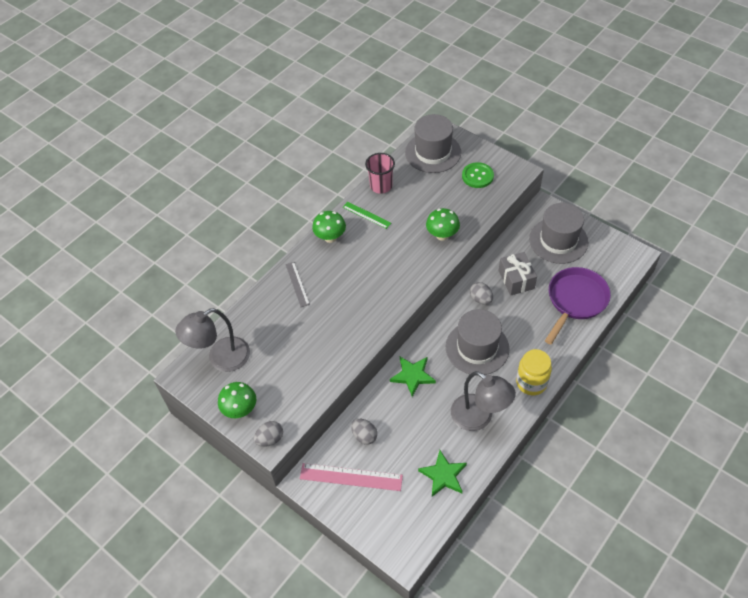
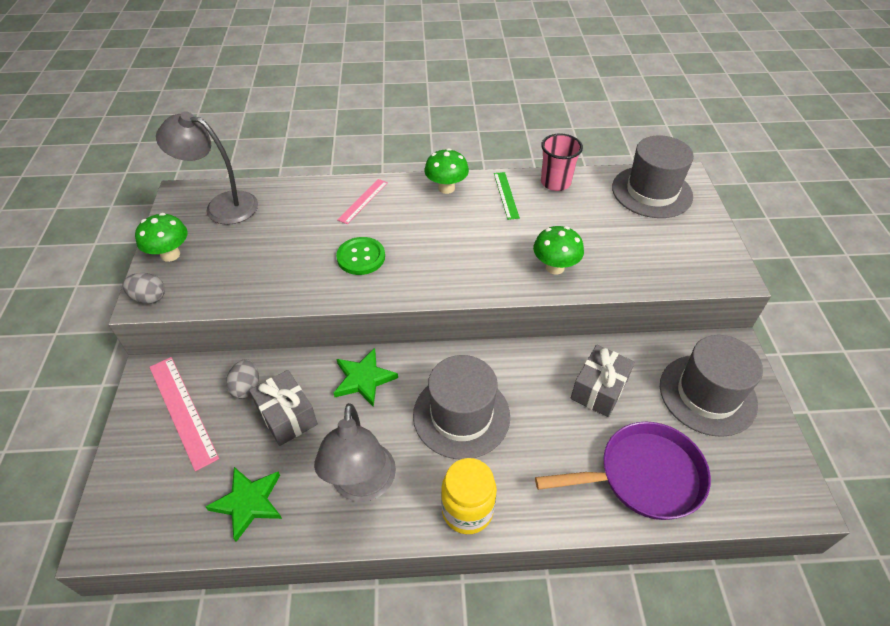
camera: 45 degrees right, 5 degrees down
grey ruler [285,262,310,307] -> pink ruler [337,179,388,224]
green button [462,162,494,188] -> green button moved to [336,237,385,275]
grey egg [470,282,493,304] -> none
none -> grey gift [249,370,318,446]

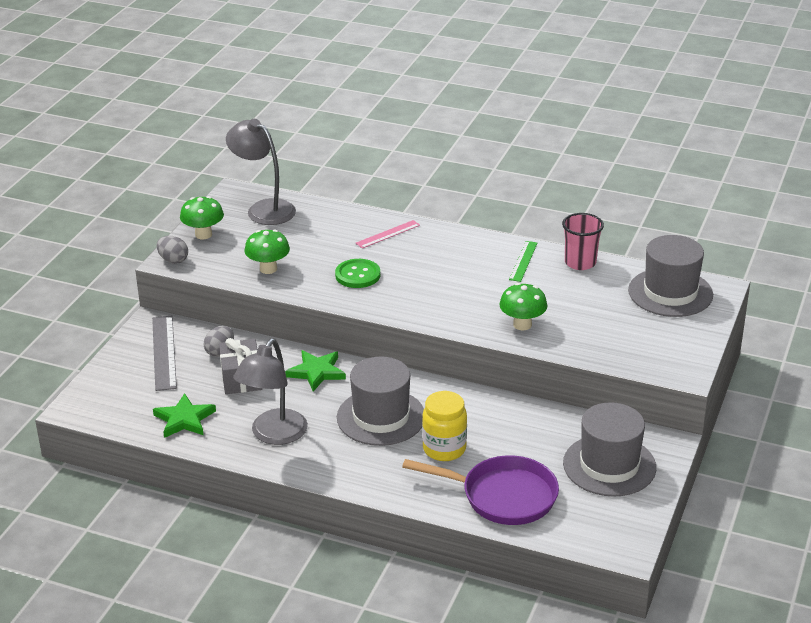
camera: 25 degrees right, 15 degrees down
pink ruler [149,357,219,471] -> grey ruler [152,316,177,391]
green mushroom [424,148,469,194] -> green mushroom moved to [244,229,290,274]
yellow jar [441,458,497,534] -> yellow jar moved to [422,391,467,461]
grey gift [571,345,635,417] -> none

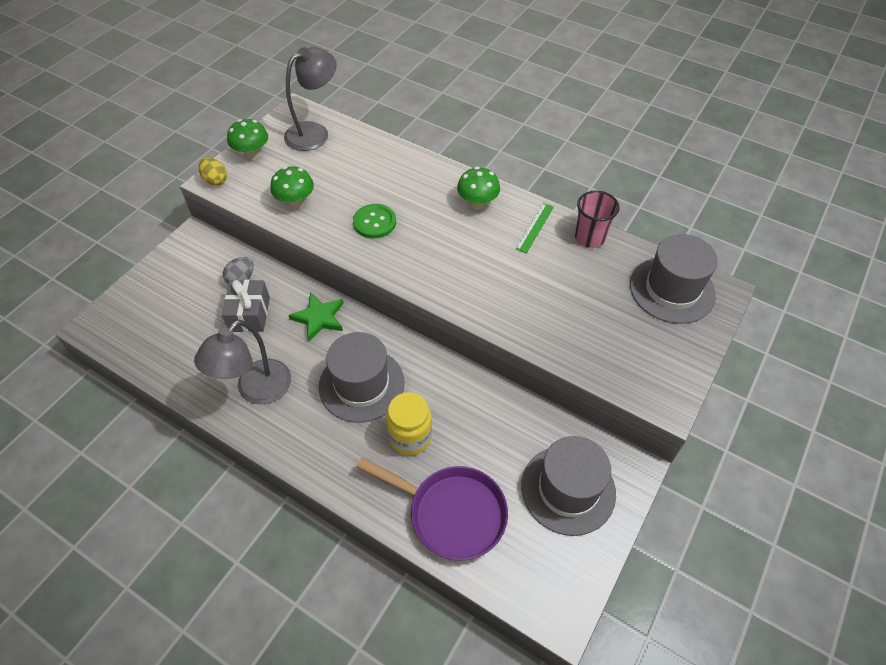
camera: 10 degrees right, 20 degrees up
grey ruler [152,316,177,391] -> none
green star [153,393,216,438] -> none
grey egg [157,236,188,264] -> yellow egg [199,158,227,186]
grey lamp [226,119,296,225] -> grey lamp turned 90 degrees clockwise [284,47,337,151]
pink ruler [356,220,420,249] -> none
green mushroom [499,283,547,330] -> green mushroom moved to [457,167,500,210]

